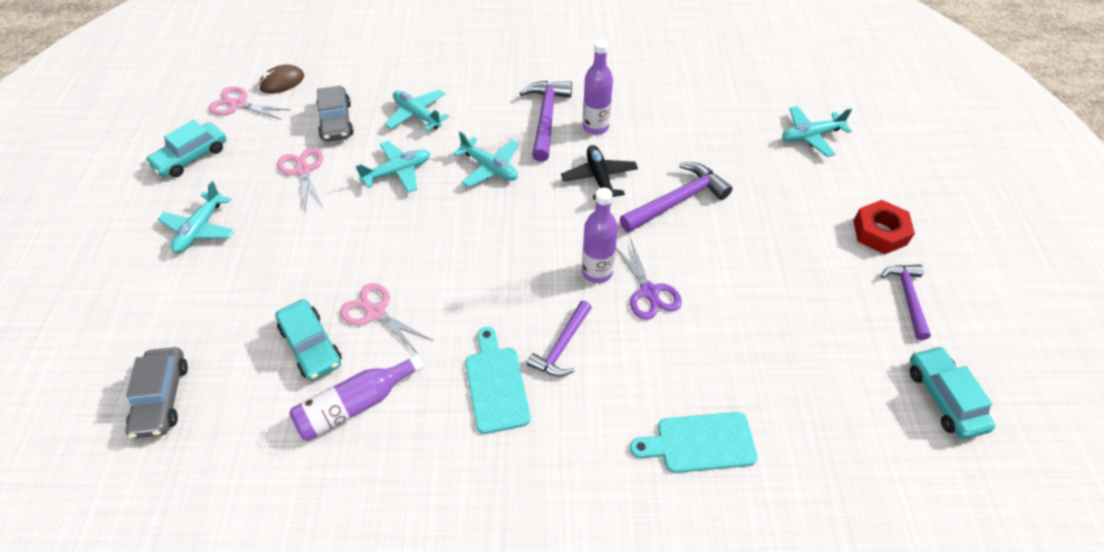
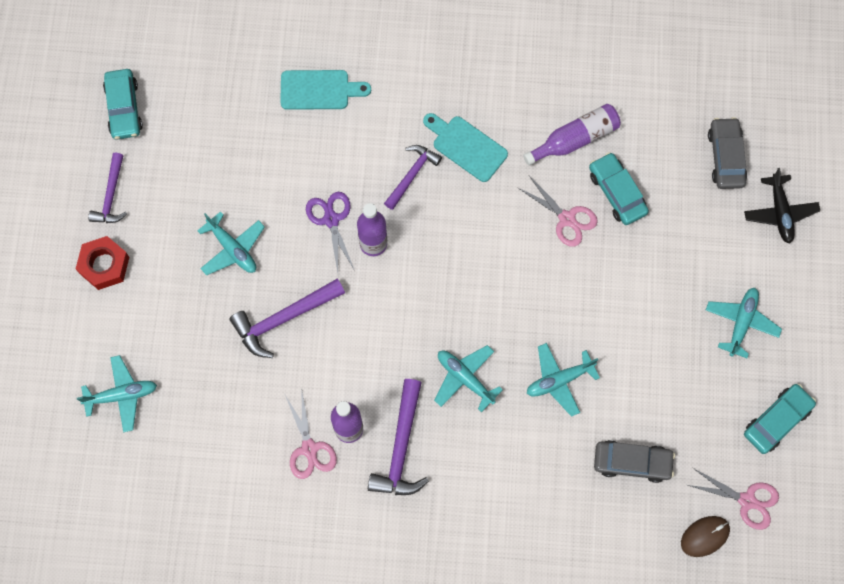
camera: 175 degrees left, 20 degrees up
pink scissors [277,148,323,211] -> pink scissors moved to [285,393,337,479]
grey car [317,86,354,142] -> grey car turned 105 degrees clockwise [594,440,675,483]
turquoise plane [385,90,449,131] -> turquoise plane moved to [197,211,265,275]
turquoise cutting board [465,327,531,434] -> turquoise cutting board turned 135 degrees clockwise [423,113,508,182]
black plane [561,145,638,200] -> black plane moved to [744,168,820,244]

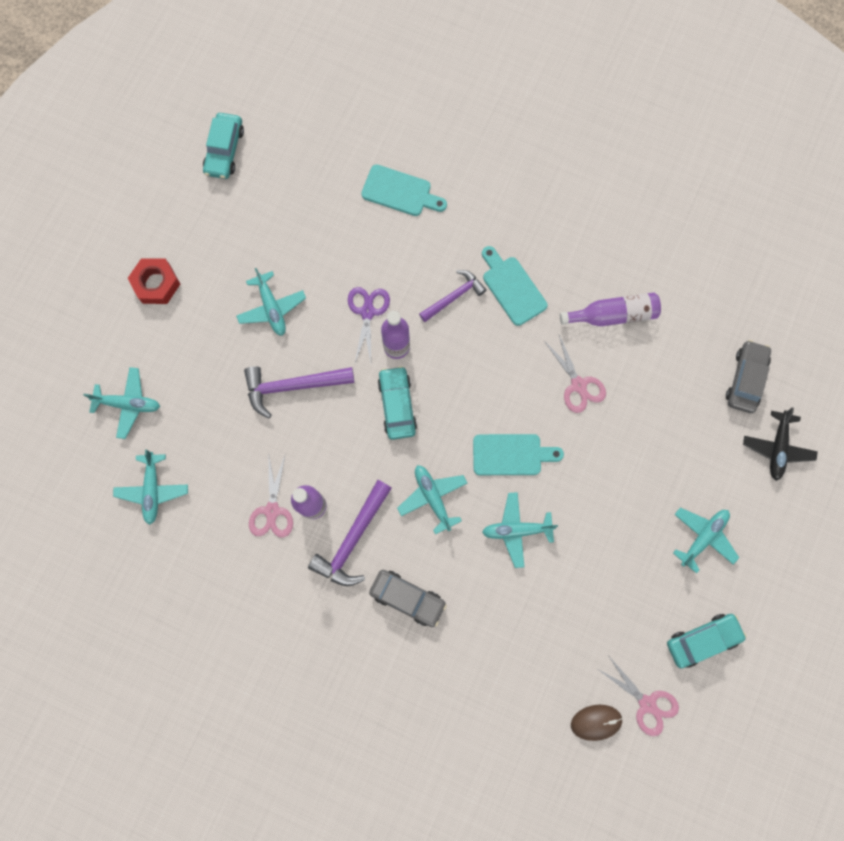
camera: 20 degrees right, 5 degrees up
purple hammer [88,152,127,223] -> none
turquoise car [589,152,649,225] -> turquoise car moved to [378,366,417,440]
grey car [594,440,675,483] -> grey car moved to [369,570,447,627]
none -> turquoise plane [113,449,188,525]
none -> turquoise cutting board [473,434,564,475]

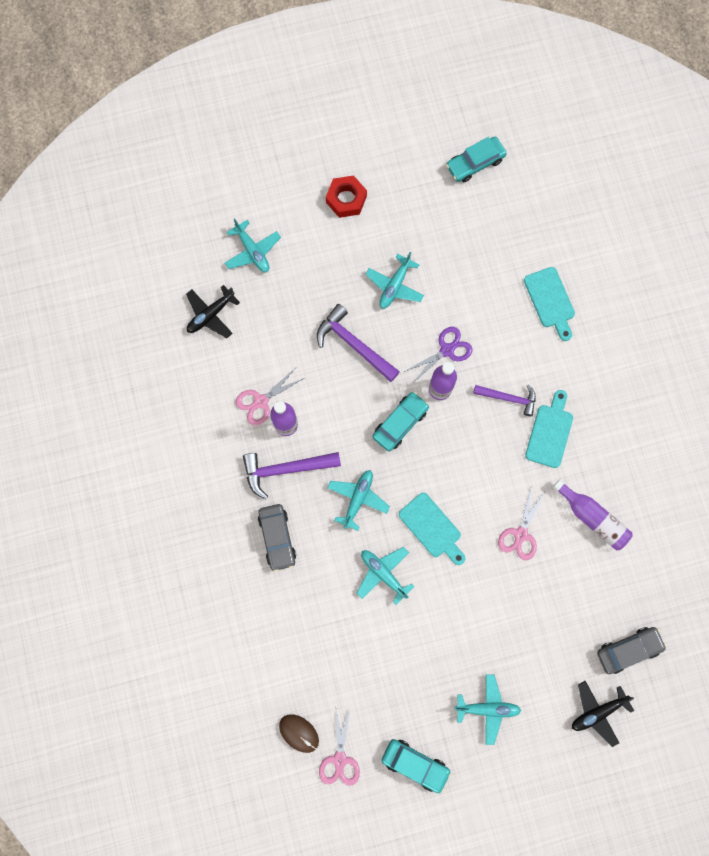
camera: 50 degrees right, 0 degrees up
turquoise plane [113,449,188,525] -> black plane [186,285,240,338]

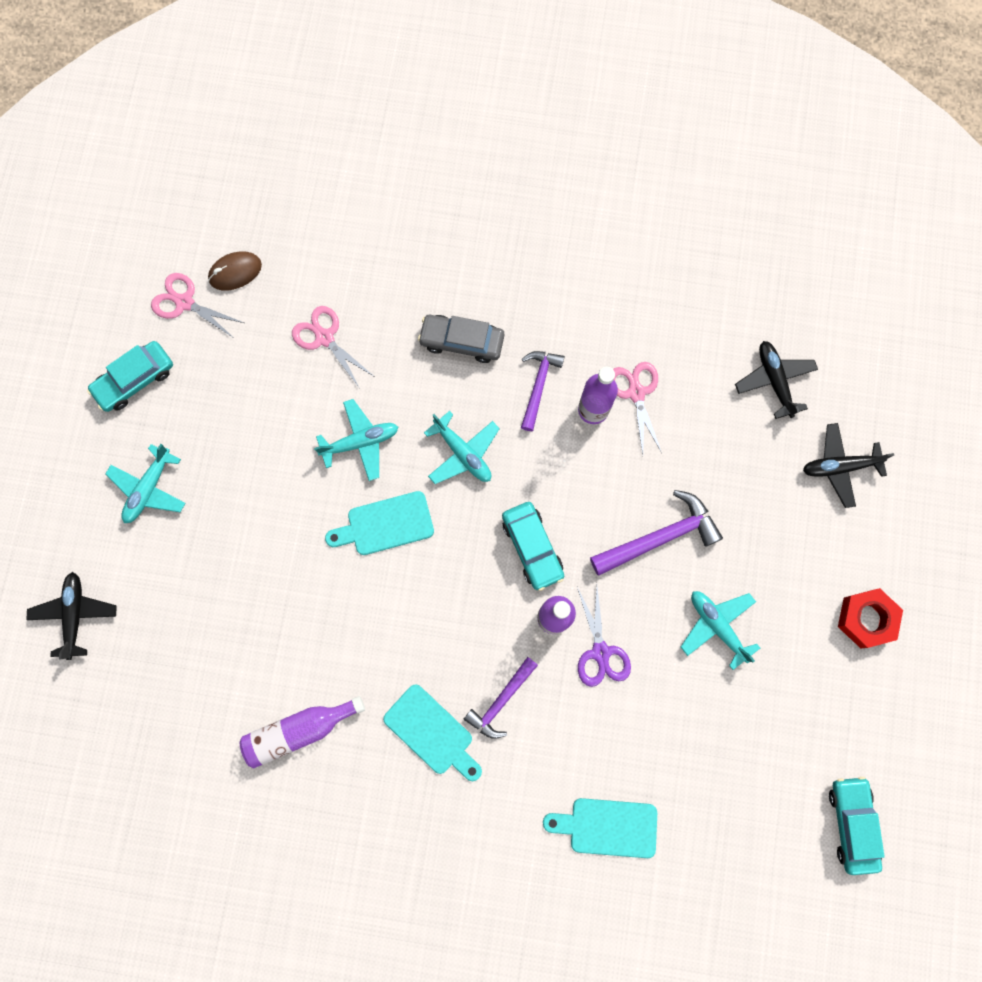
camera: 115 degrees right, 0 degrees up
turquoise plane [225,218,281,272] -> black plane [803,423,894,508]
purple hammer [243,452,341,499] -> purple hammer [521,351,565,431], size x0.66
pink scissors [498,485,545,560] -> pink scissors moved to [292,306,375,387]
grey car [597,627,666,674] -> none

